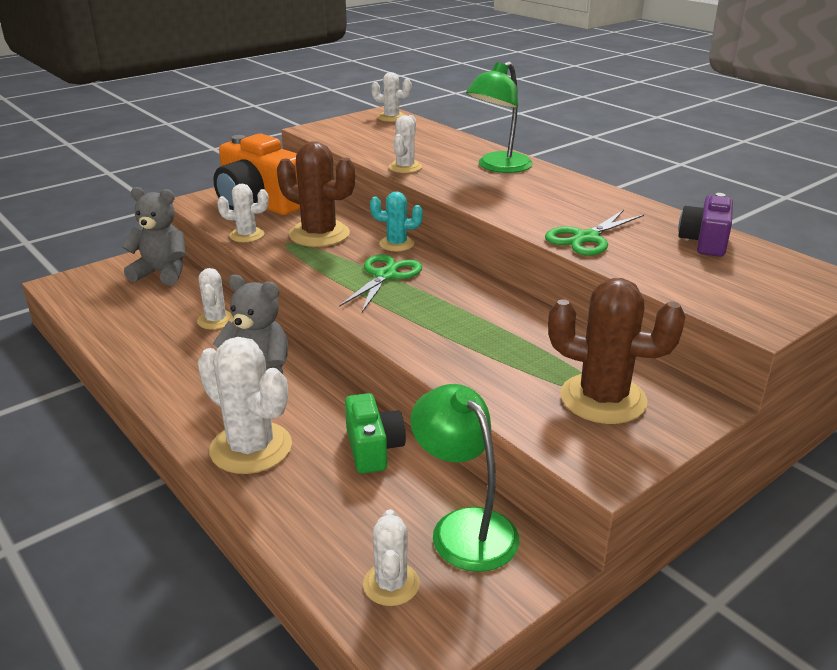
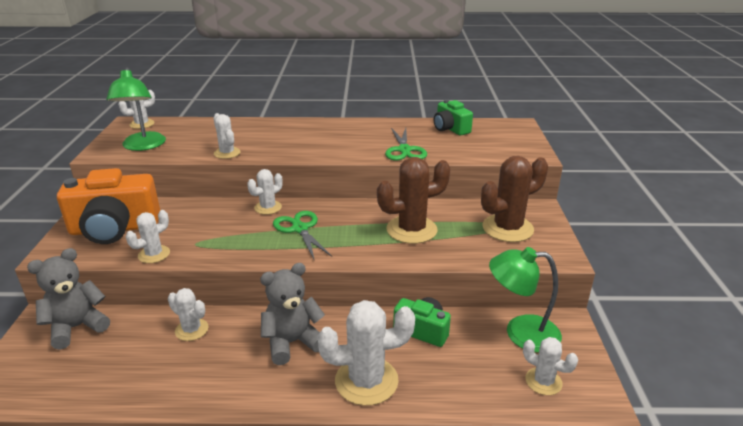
camera: 50 degrees left, 0 degrees up
brown cactus [277,141,355,247] -> brown cactus moved to [377,157,451,244]
turquoise cactus [370,191,423,251] -> white cactus [247,169,283,215]
green lamp [466,62,533,173] -> green lamp moved to [106,68,166,151]
purple camera [678,193,733,257] -> green camera [434,99,473,135]

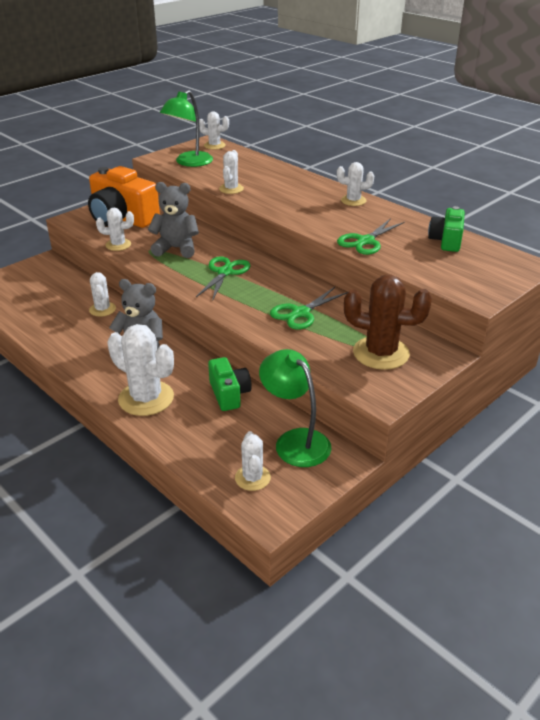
camera: 45 degrees right, 5 degrees up
grey teddy bear [27,248,110,350] -> grey teddy bear moved to [148,182,199,258]
white cactus [247,169,283,215] -> white cactus moved to [337,162,374,206]
brown cactus [377,157,451,244] -> green scissors [270,287,348,330]

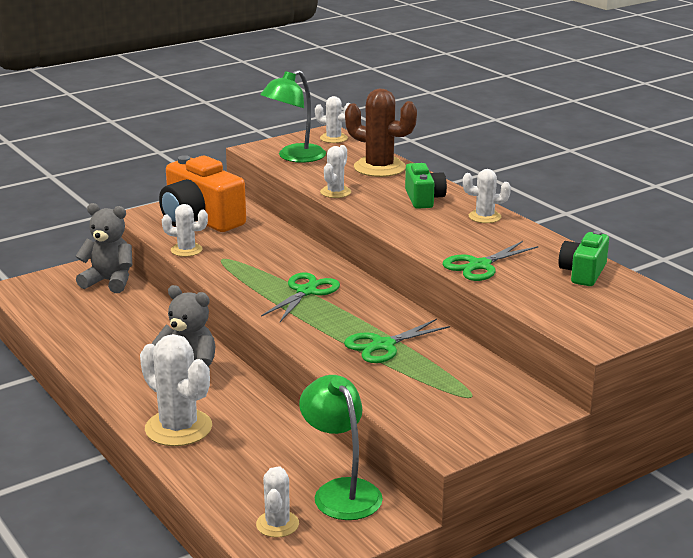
camera: 10 degrees right, 10 degrees down
white cactus [89,272,116,317] -> none
grey teddy bear [148,182,199,258] -> grey teddy bear moved to [75,203,132,293]
green camera [208,357,252,411] -> green camera moved to [405,163,447,209]
brown cactus [344,275,432,370] -> brown cactus moved to [345,89,417,177]

